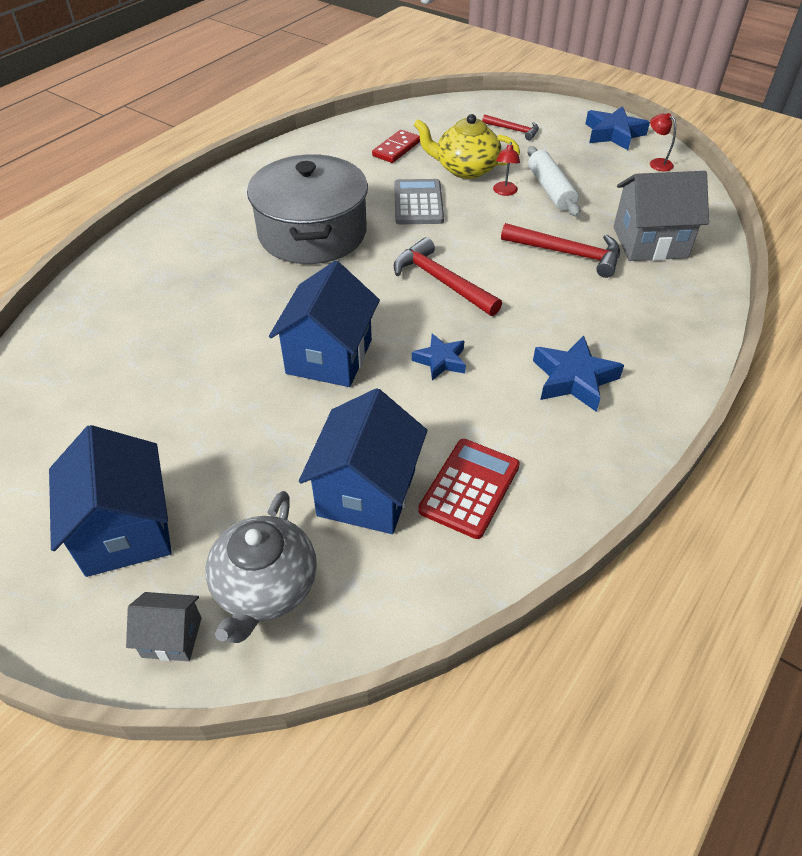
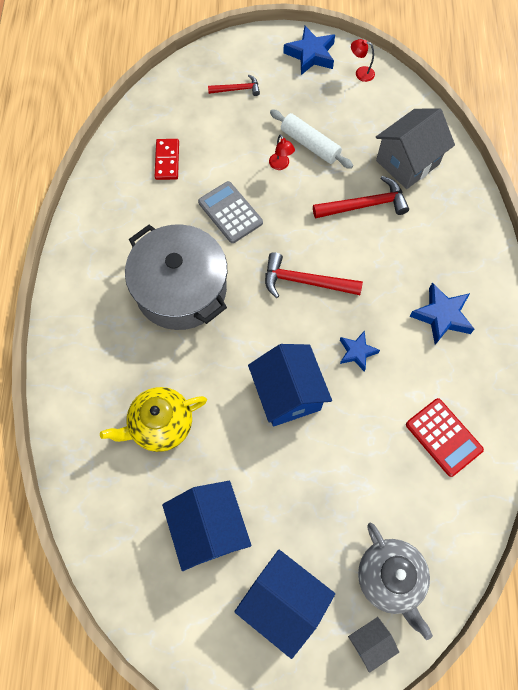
camera: 35 degrees left, 20 degrees up
blue house [299,388,427,534] -> blue house moved to [162,481,252,571]
yellow teapot [414,114,520,179] -> yellow teapot moved to [100,387,207,452]
red calculator [418,439,520,539] -> red calculator turned 150 degrees clockwise [406,398,484,477]

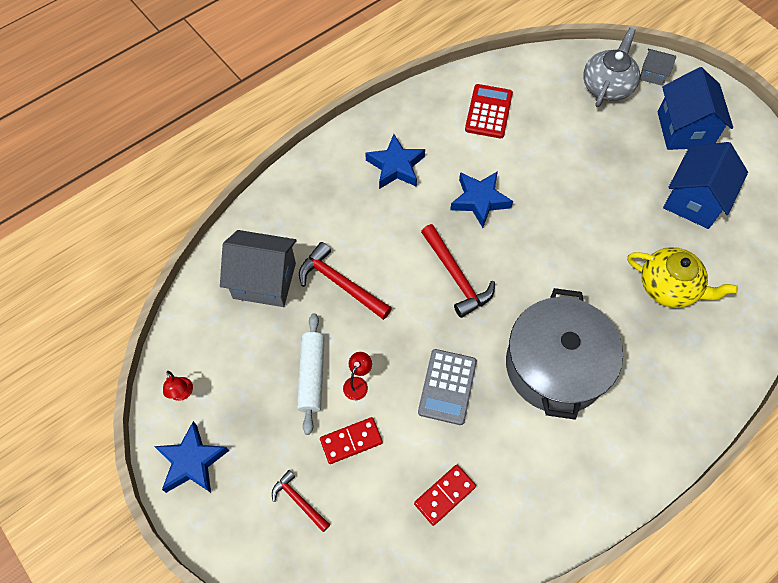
camera: 130 degrees left, 5 degrees down
blue house [248,344,332,426] -> none
blue star [340,331,380,372] -> blue star [450,171,513,228], size x1.55
none -> red domino [320,417,383,464]

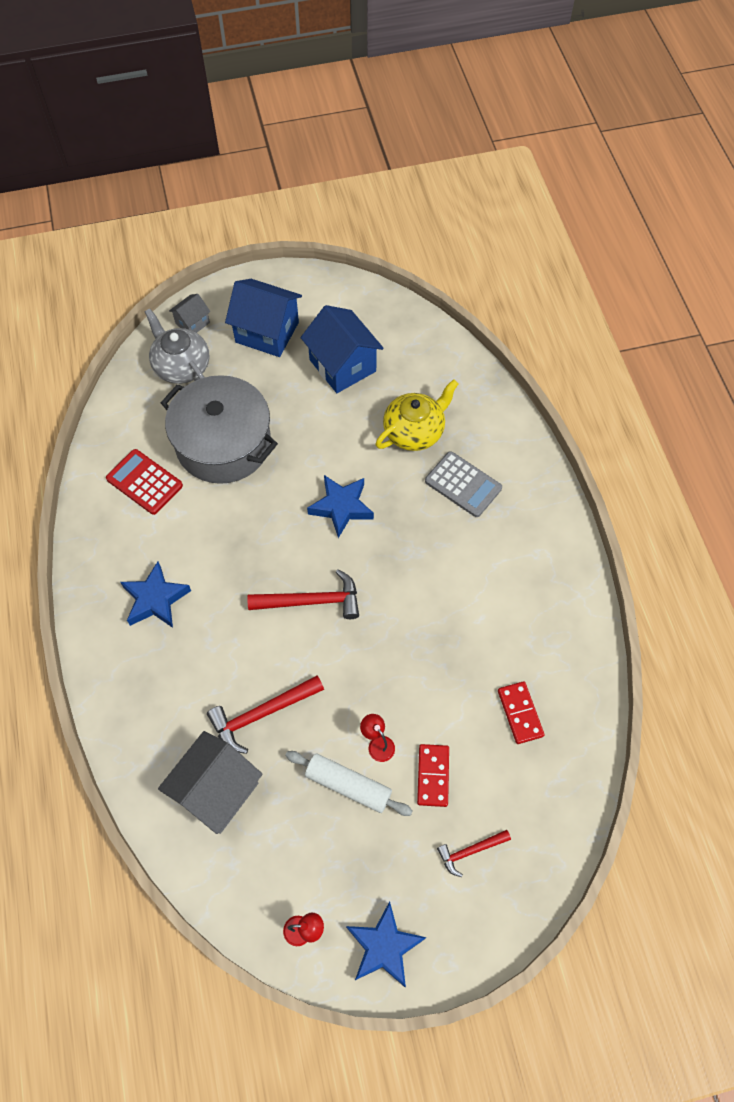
camera: 65 degrees left, 0 degrees up
grey calculator [418,349,477,425] -> grey calculator moved to [425,451,502,517]
blue star [450,171,513,228] -> blue star moved to [307,475,374,538]
grey pot [506,288,623,420] -> grey pot moved to [161,375,278,484]

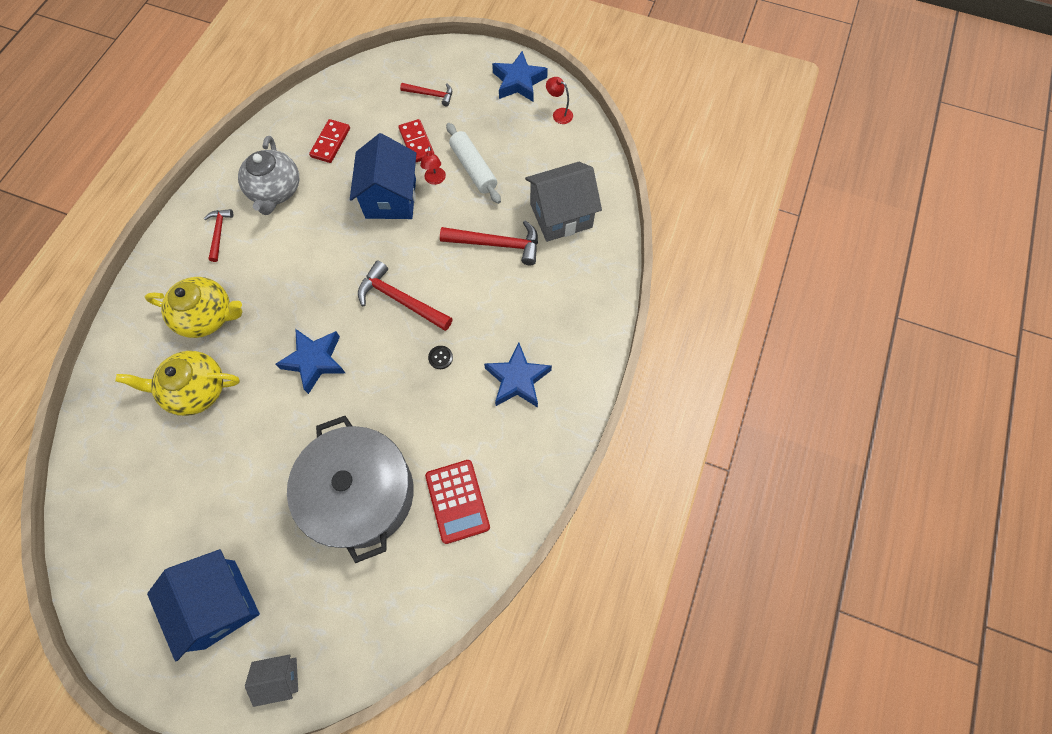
camera: 145 degrees left, 5 degrees up
grey teapot [145,308,209,384] -> grey teapot moved to [238,136,299,215]
blue house [301,305,384,393] -> blue house moved to [350,133,416,219]
red domino [417,744,449,807] -> red domino turned 60 degrees counterclockwise [398,119,434,162]
grey calculator [425,451,502,517] -> yellow teapot [145,277,242,338]
none -> red hammer [204,209,233,262]
none -> black button [428,346,453,369]

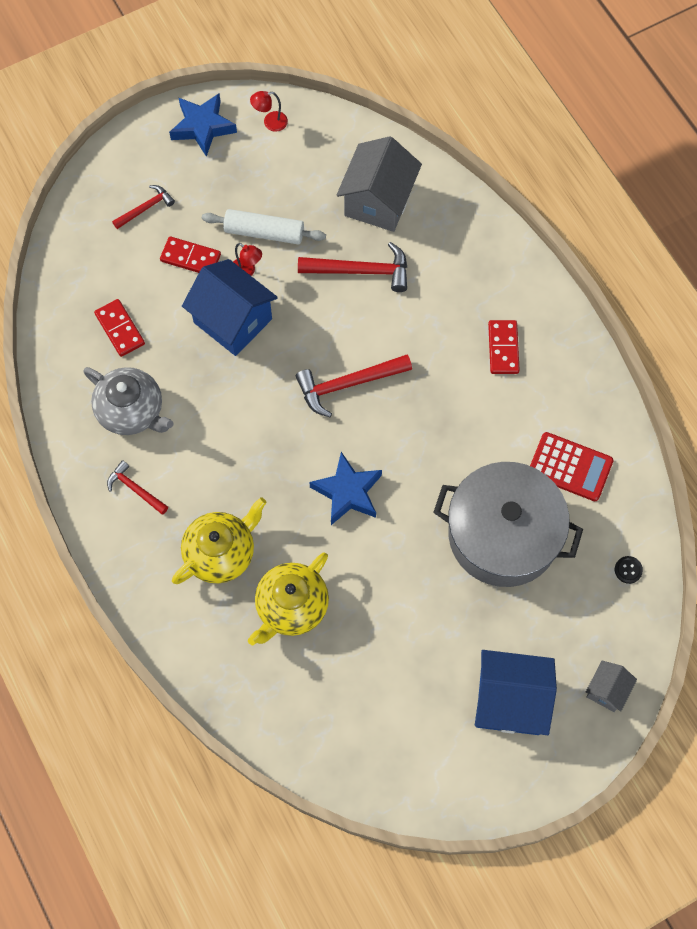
camera: 50 degrees left, 0 degrees up
black button [428,346,453,369] -> black button moved to [615,556,643,584]
red hammer [440,220,538,265] -> red hammer turned 45 degrees clockwise [298,242,407,292]
blue star [484,343,552,408] -> red domino [488,320,520,374]

